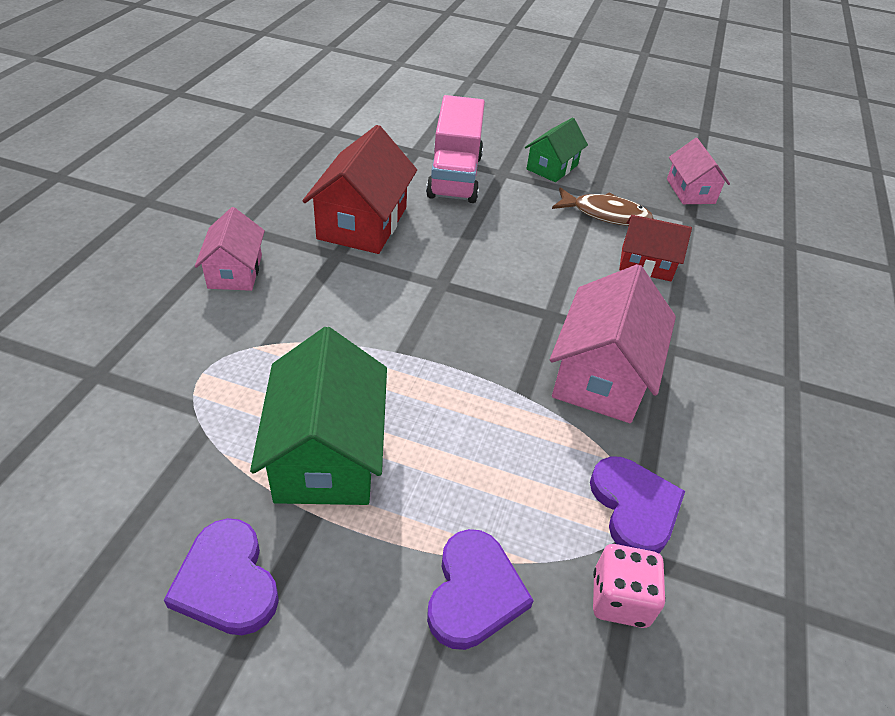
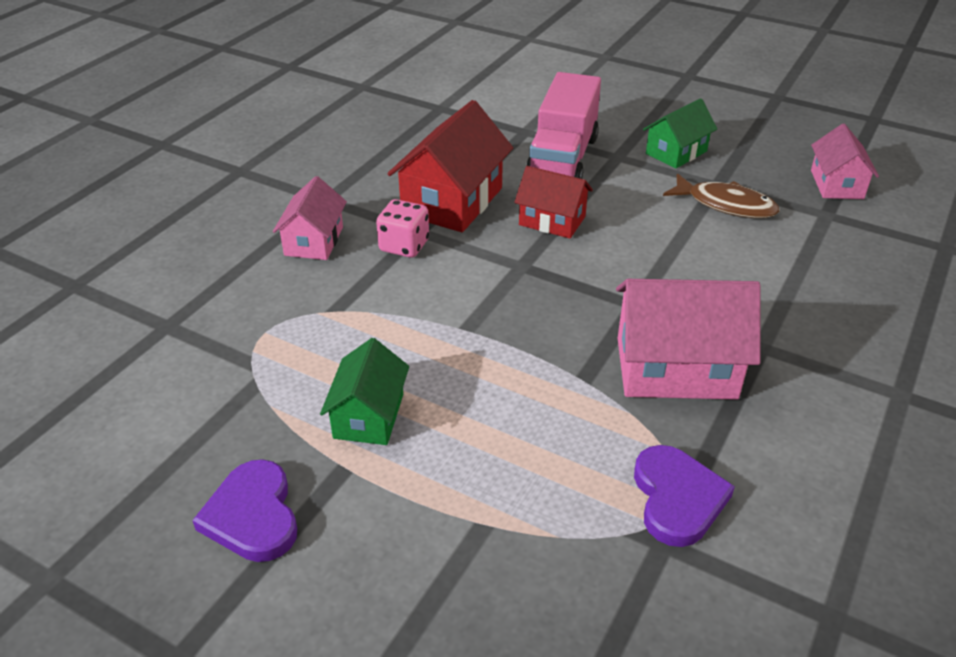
camera: 15 degrees right, 5 degrees down
green house [250,327,387,505] -> green house [320,338,409,445], size x0.61
purple heart [427,529,534,650] -> none
pink house [550,264,676,423] -> pink house turned 60 degrees clockwise [616,279,761,400]
pink dice [593,544,666,628] -> pink dice moved to [376,199,429,258]
red house [619,215,692,281] -> red house moved to [514,166,593,239]

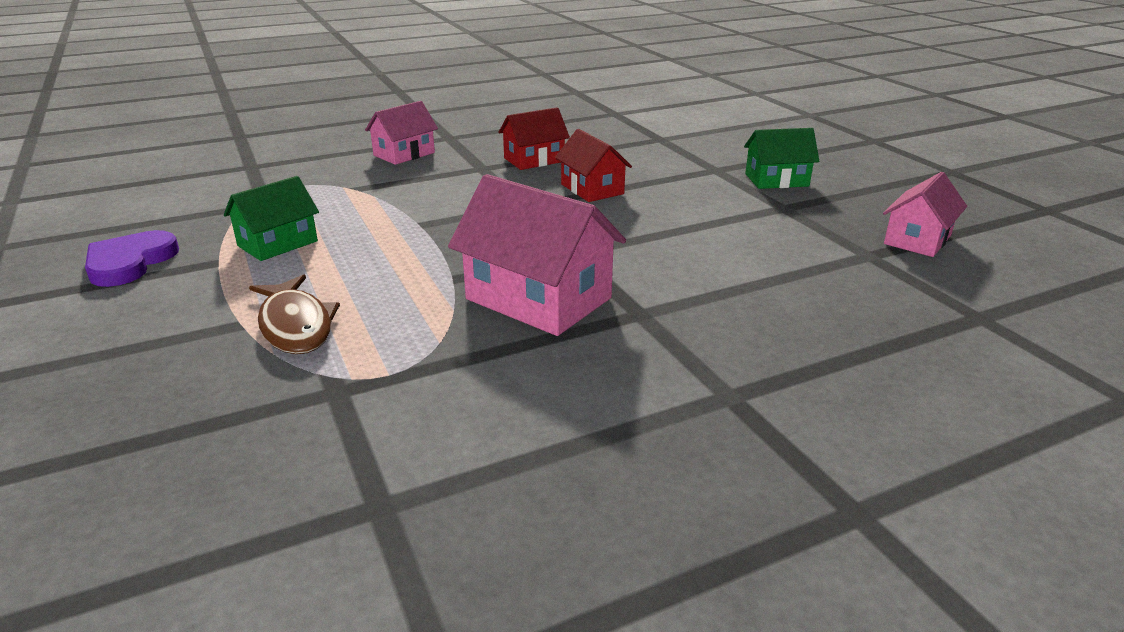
camera: 35 degrees right, 10 degrees down
pink dice [376,199,429,258] -> none
red house [387,100,513,232] -> red house [498,107,570,170], size x0.61
pink truck [526,72,601,179] -> none
purple heart [634,445,735,547] -> none
brown fish [663,174,780,218] -> brown fish moved to [249,274,340,354]

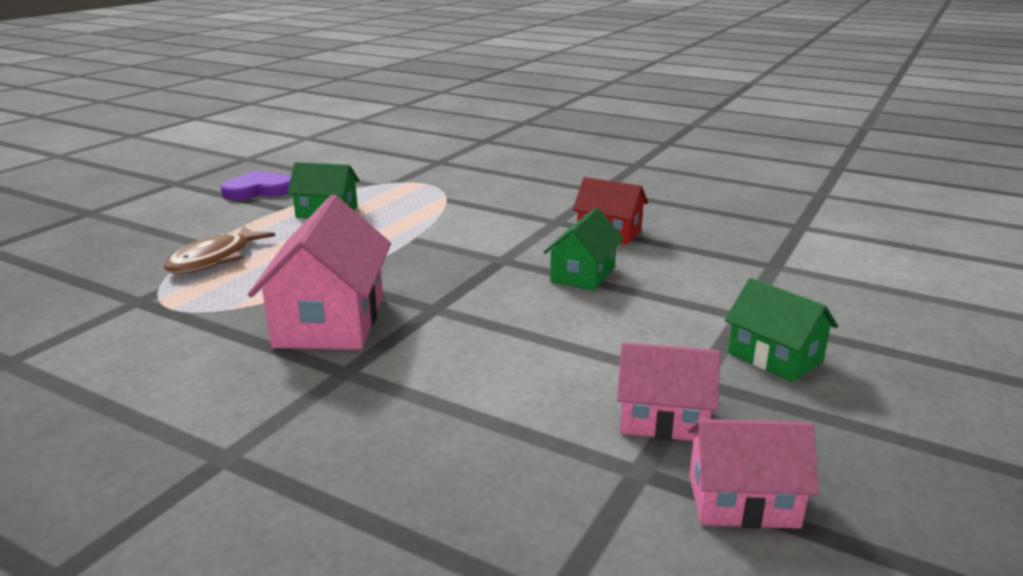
camera: 55 degrees right, 5 degrees down
pink house [365,101,438,165] -> pink house moved to [617,342,720,441]
red house [555,129,632,202] -> green house [544,207,624,291]

